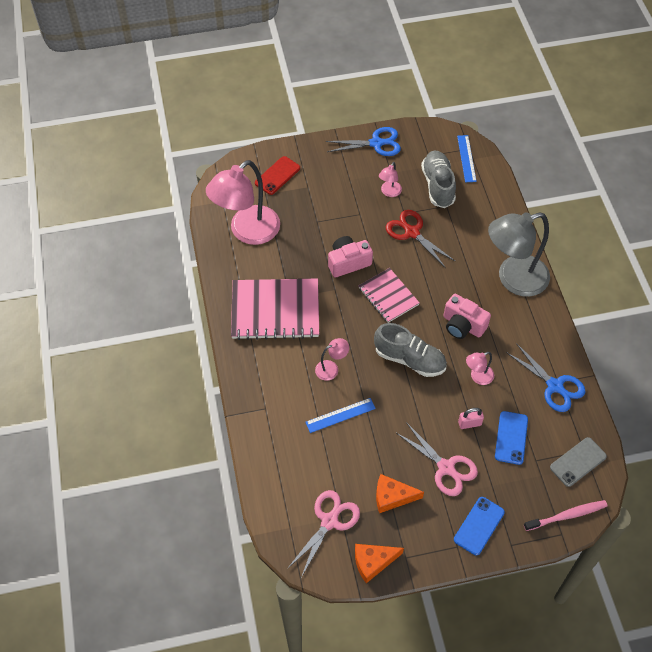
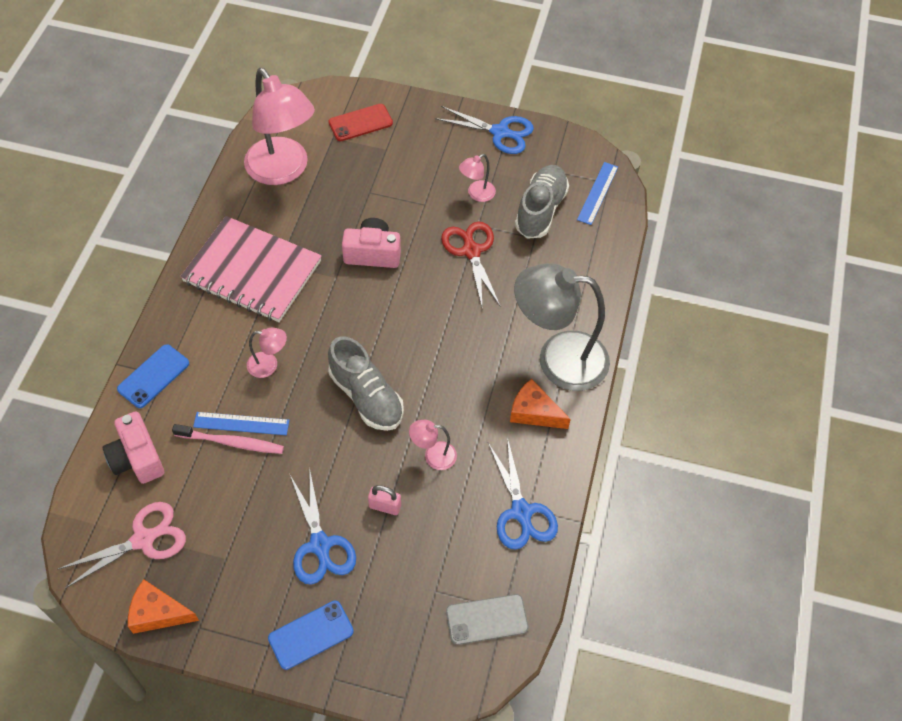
camera: 25 degrees right, 0 degrees up
pink lamp [206,160,280,245] -> pink lamp turned 105 degrees counterclockwise [244,68,315,185]
pink notebook [359,268,420,323] -> none
orange cheese [376,474,424,513] -> orange cheese moved to [510,379,571,429]
pink scissors [397,422,478,496] -> blue scissors [290,472,356,585]
pink camera [443,294,491,339] -> pink camera moved to [103,411,164,484]
blue phone [495,411,528,465] -> blue phone moved to [117,344,189,408]
pink toothbrush [524,500,608,531] -> pink toothbrush moved to [172,424,284,454]

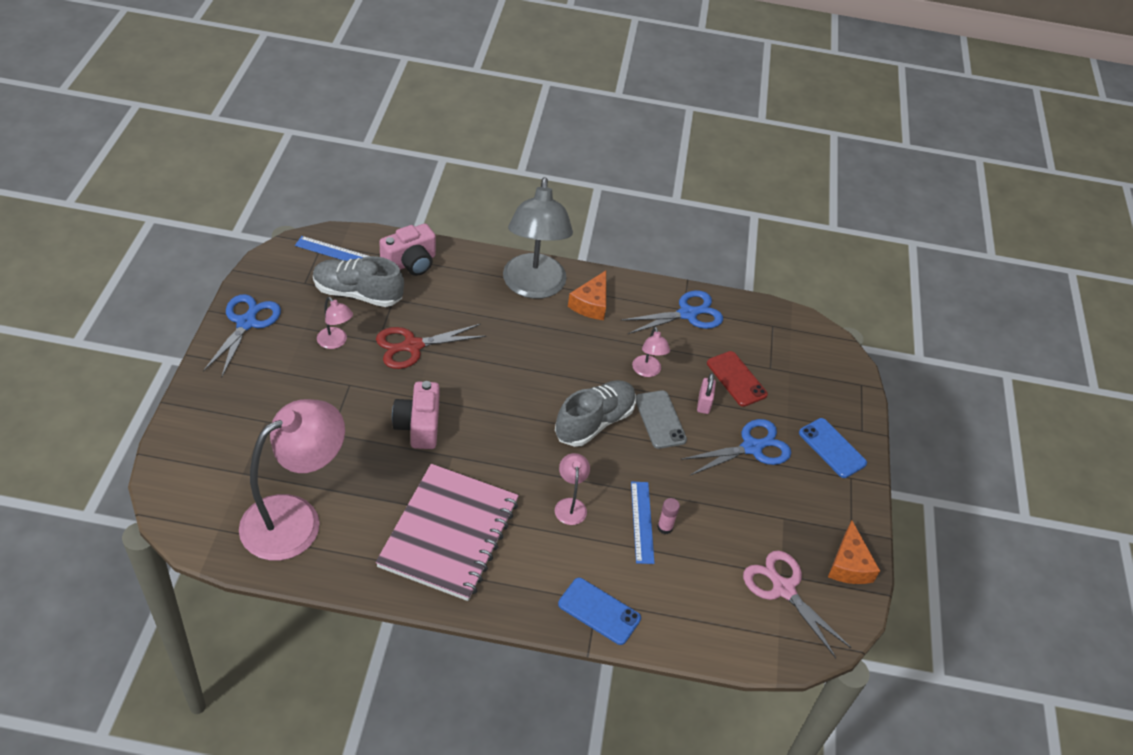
camera: 100 degrees left, 10 degrees down
pink camera [103,411,164,484] -> pink camera moved to [379,224,436,276]
pink toothbrush [172,424,284,454] -> pink glue stick [657,498,680,534]
red phone [328,104,393,141] -> red phone moved to [707,351,768,407]
grey phone [446,594,528,645] -> grey phone moved to [636,390,687,449]

